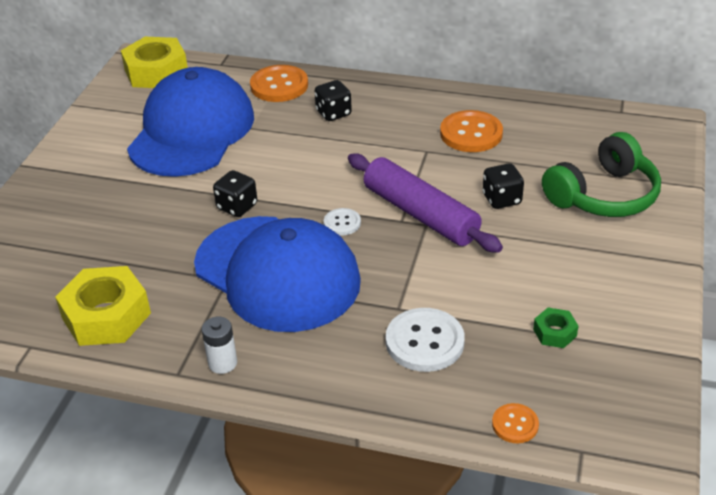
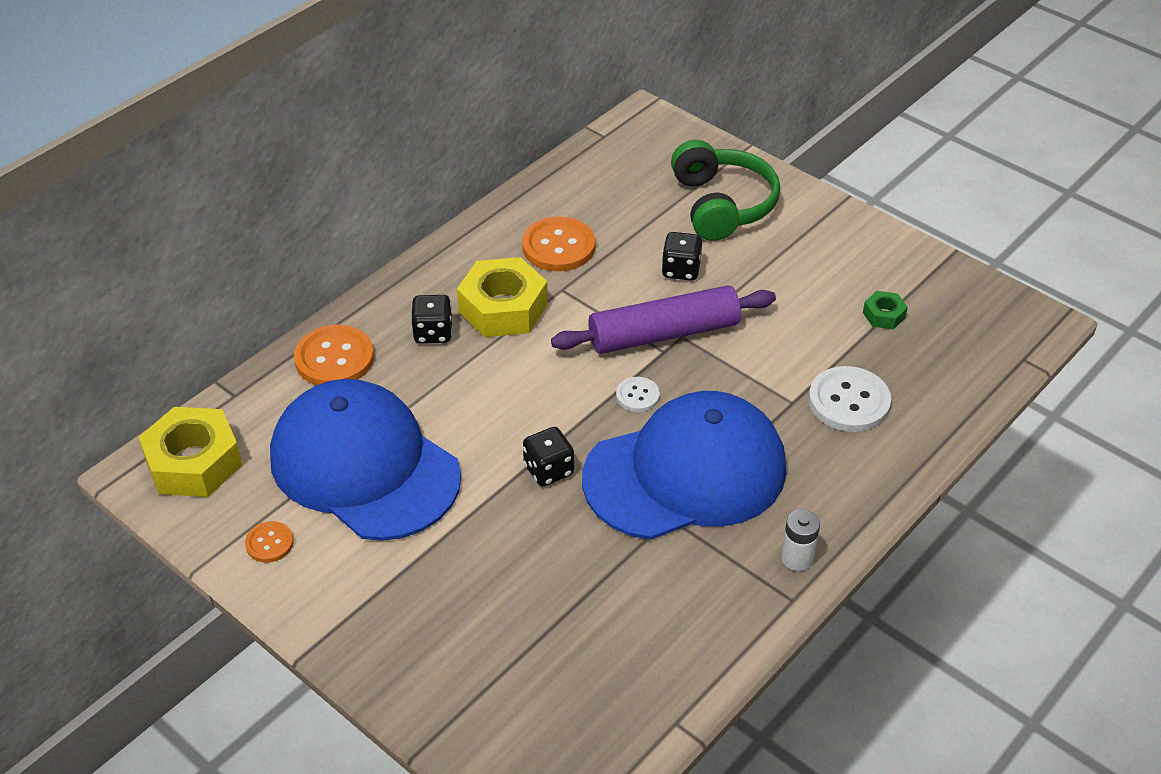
camera: 65 degrees left, 5 degrees up
yellow nut [55,266,151,346] -> yellow nut moved to [457,257,548,337]
orange button [492,403,539,443] -> orange button moved to [245,521,294,563]

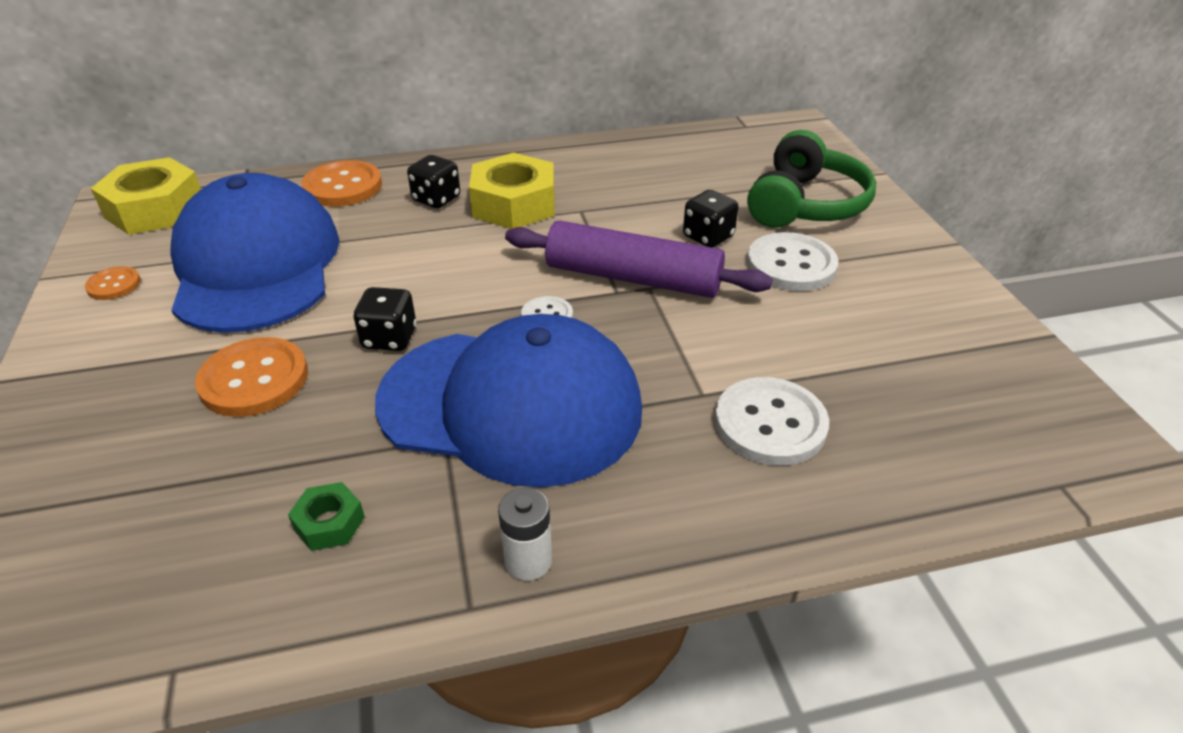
camera: 35 degrees right, 5 degrees down
orange button [522,216,595,271] -> orange button moved to [195,337,308,417]
green nut [863,291,908,329] -> green nut moved to [288,482,365,551]
none -> white button [747,232,839,291]

